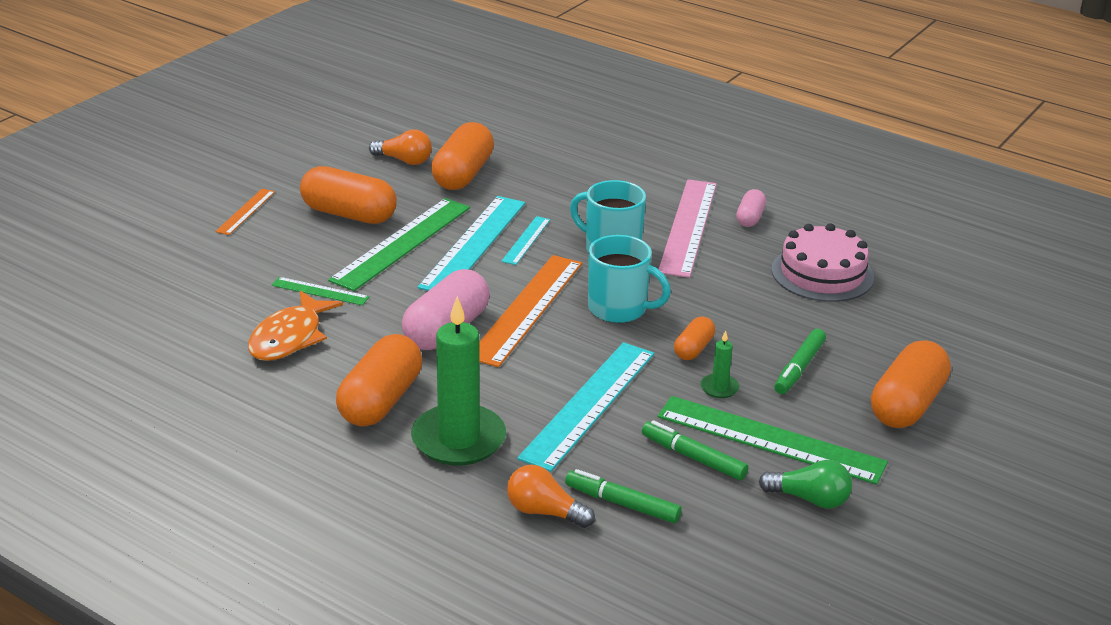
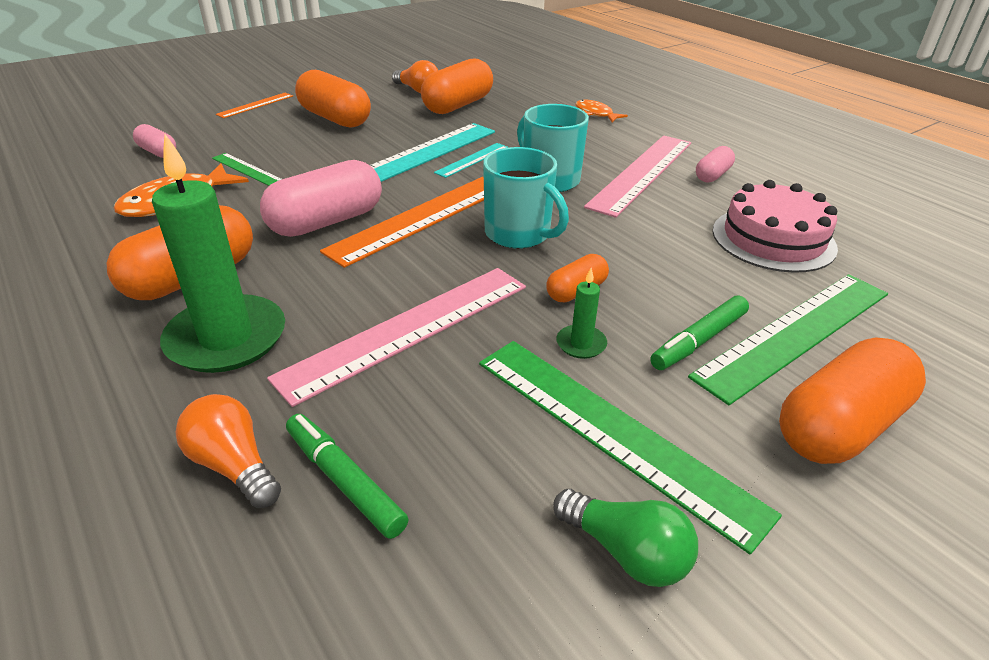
camera: 20 degrees right, 5 degrees up
green ruler [328,198,470,291] -> green ruler moved to [688,274,888,405]
turquoise ruler [517,342,654,472] -> pink ruler [267,268,526,407]
green marker [642,420,748,480] -> none
none -> pink capsule [133,124,176,158]
none -> orange fish [576,100,628,122]

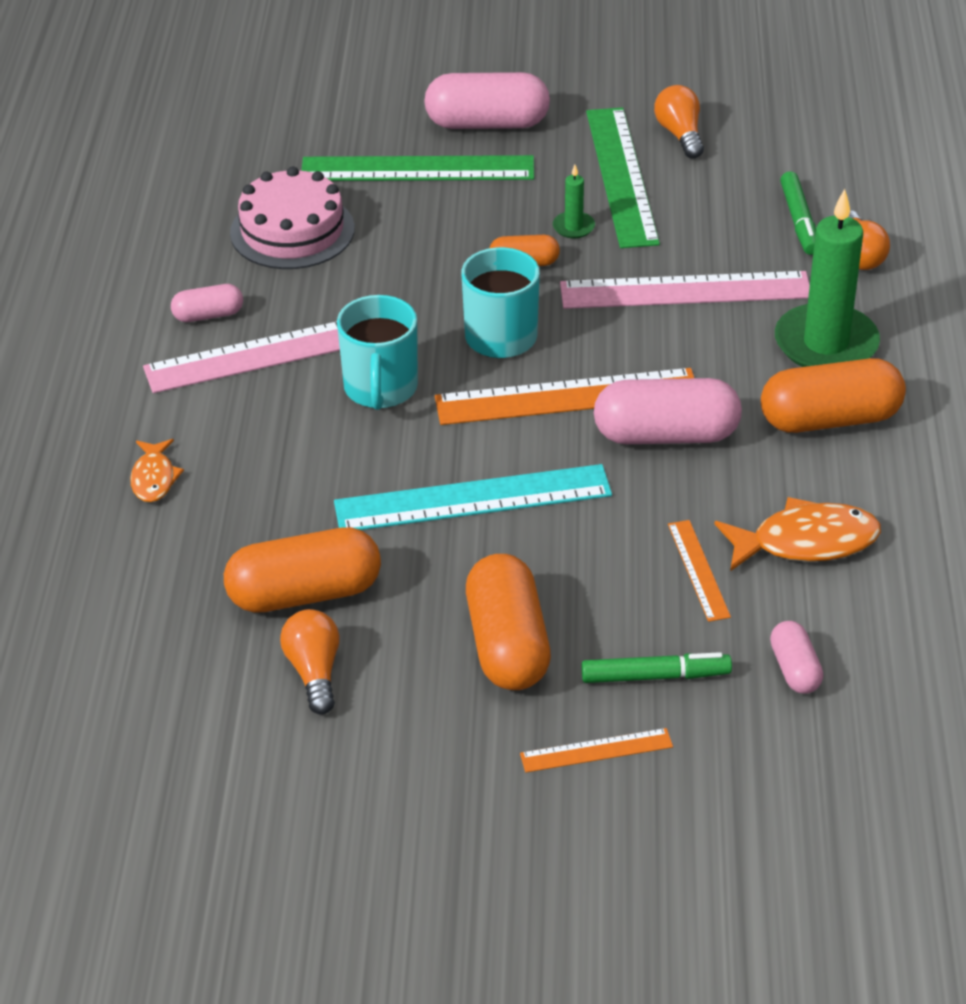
camera: 140 degrees left, 5 degrees up
green ruler [212,153,282,186] -> orange ruler [668,520,731,622]
turquoise ruler [434,143,508,178] -> none
green light bulb [553,489,698,587] -> orange light bulb [654,85,704,158]
green marker [650,296,749,370] -> green marker moved to [582,652,732,683]
orange capsule [779,337,926,464] -> pink capsule [424,72,550,129]

